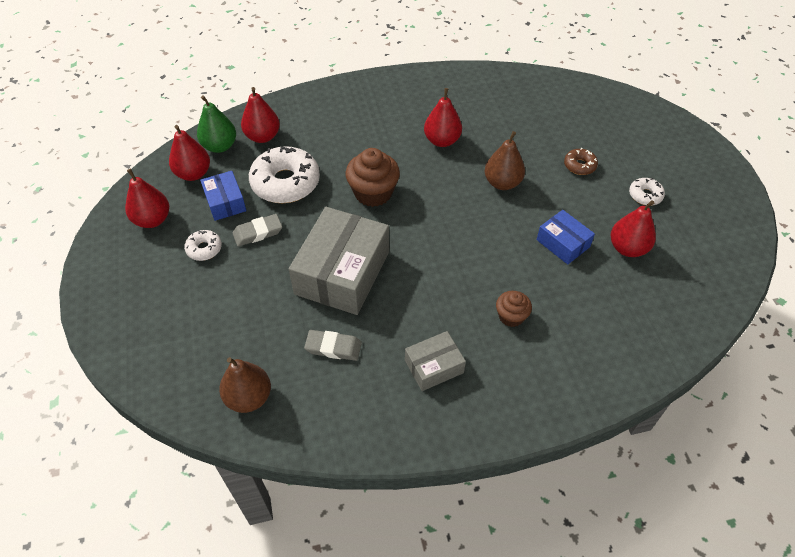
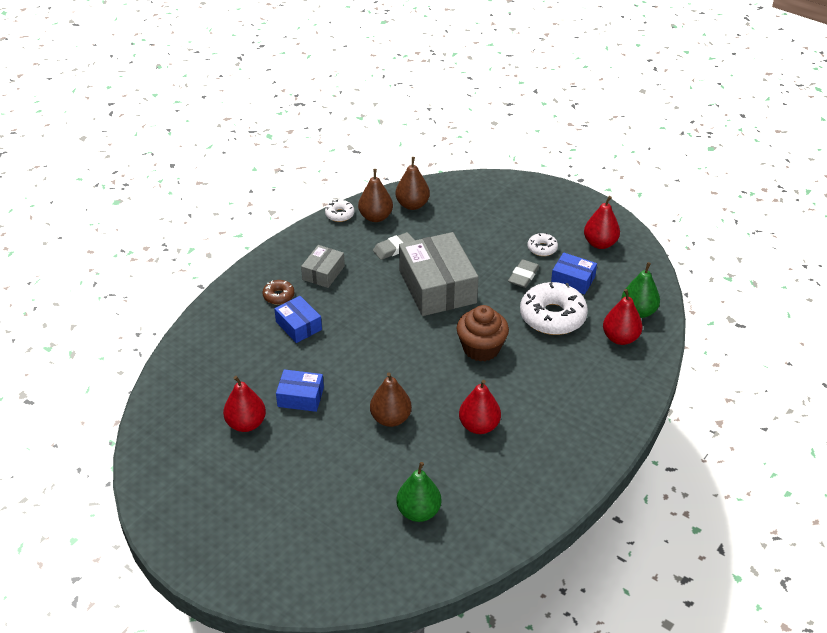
camera: 140 degrees right, 10 degrees down
red pear [169,125,210,181] -> none
brown cupcake [496,291,532,327] -> blue box [274,296,322,343]
brown donut [564,148,598,175] -> brown donut moved to [263,280,294,305]
white donut [629,178,665,206] -> white donut moved to [325,199,354,222]
none -> brown pear [358,169,393,222]
none -> green pear [396,462,441,522]

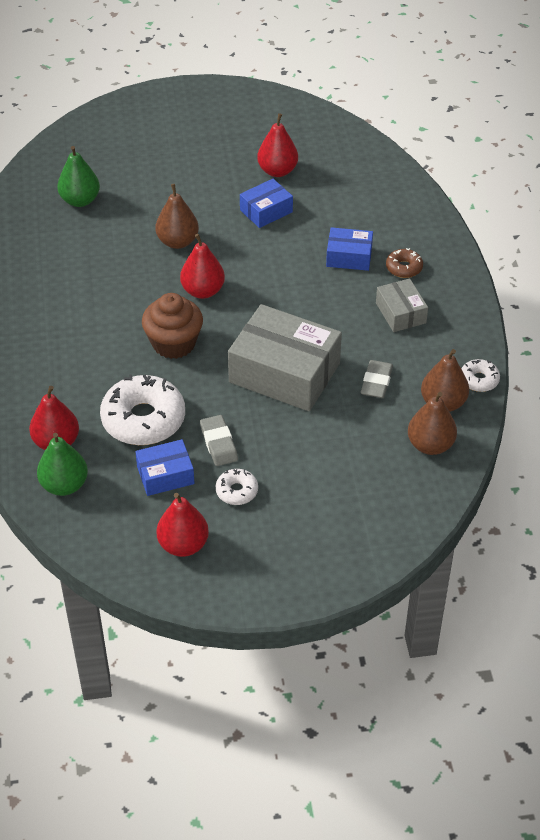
camera: 135 degrees right, 5 degrees up
red pear [459,380,501,434] -> red pear moved to [180,234,225,299]

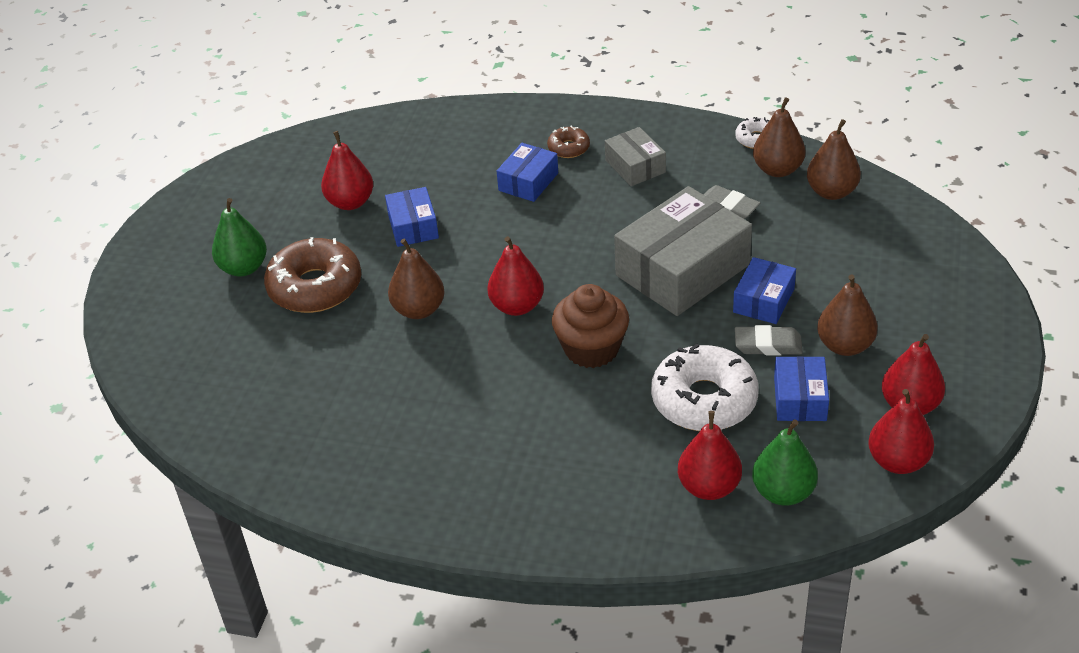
camera: 65 degrees left, 5 degrees down
green pear [57,146,100,207] -> green pear moved to [212,198,267,277]
white donut [216,469,258,505] -> brown pear [817,274,878,356]
grey box [376,278,428,332] -> grey box turned 60 degrees clockwise [605,127,666,186]
none -> brown donut [264,237,361,313]
none -> blue box [733,257,796,324]
none -> red pear [868,389,934,474]

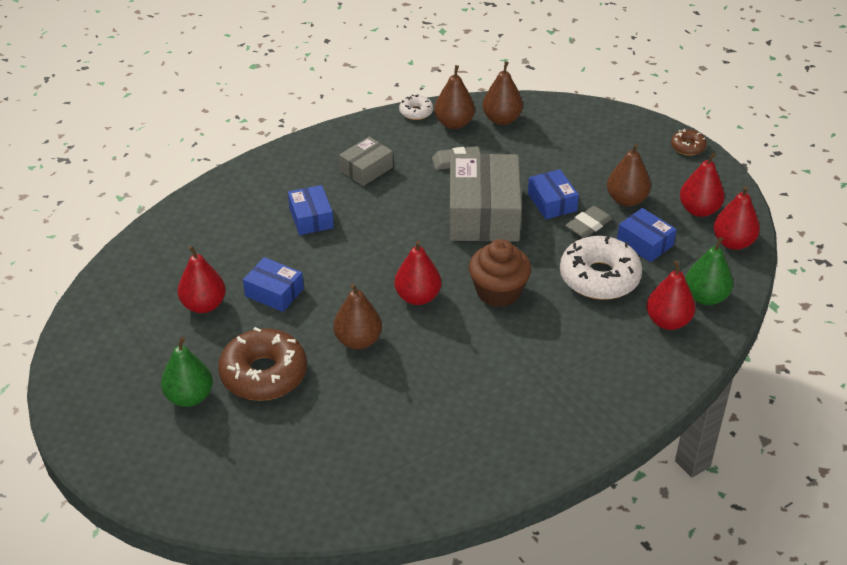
camera: 50 degrees left, 0 degrees up
brown donut [547,125,590,158] -> brown donut moved to [671,129,707,155]
grey box [605,127,666,186] -> grey box turned 60 degrees counterclockwise [339,137,393,186]

